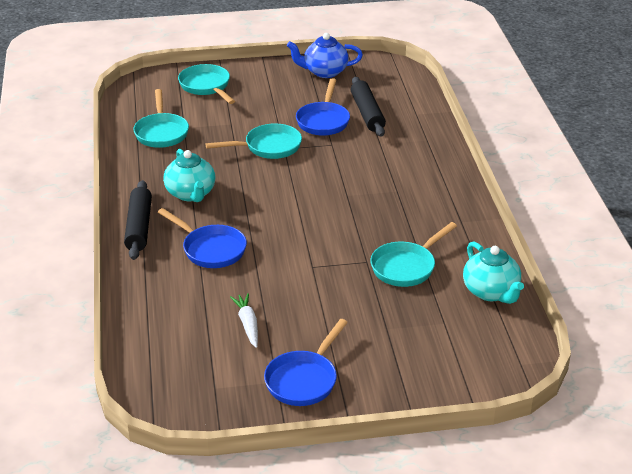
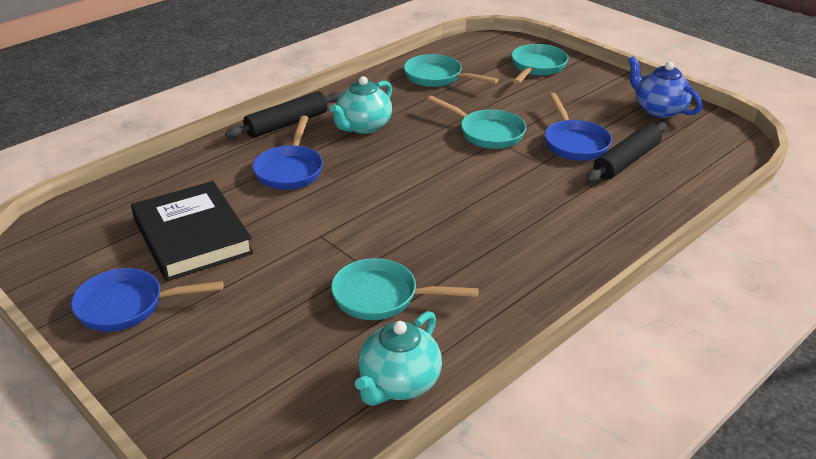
camera: 55 degrees right, 0 degrees up
turquoise pan [133,89,189,148] -> turquoise pan turned 75 degrees clockwise [404,54,499,87]
white carrot [230,293,258,348] -> black book [131,181,254,281]
blue pan [296,78,350,136] -> blue pan turned 75 degrees counterclockwise [545,93,612,161]

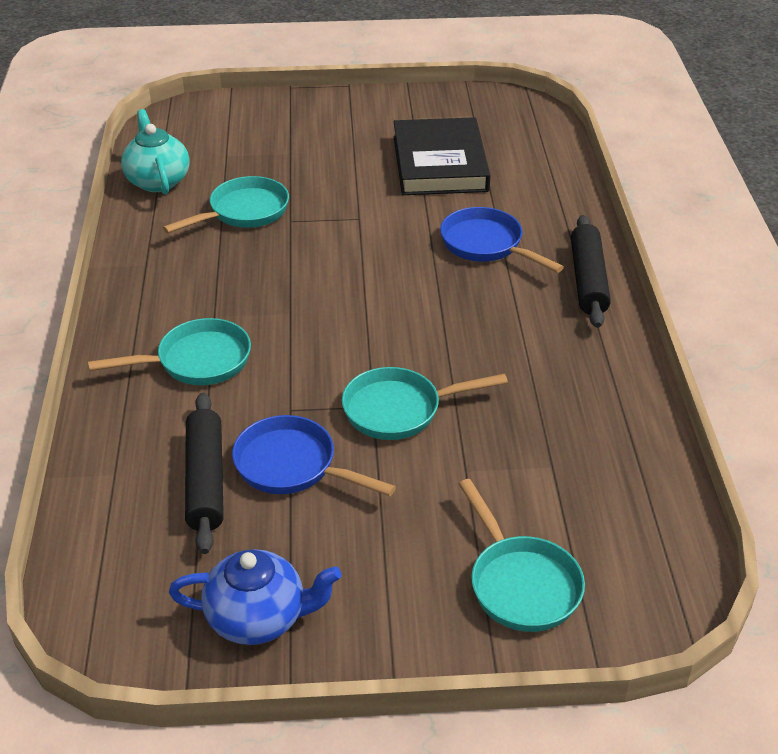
camera: 130 degrees right, 5 degrees up
blue pan [71,268,223,332] -> none
black book [131,181,254,281] -> black book turned 75 degrees clockwise [394,117,491,195]
turquoise teapot [330,76,392,134] -> none
turquoise pan [404,54,499,87] -> turquoise pan moved to [88,318,251,385]

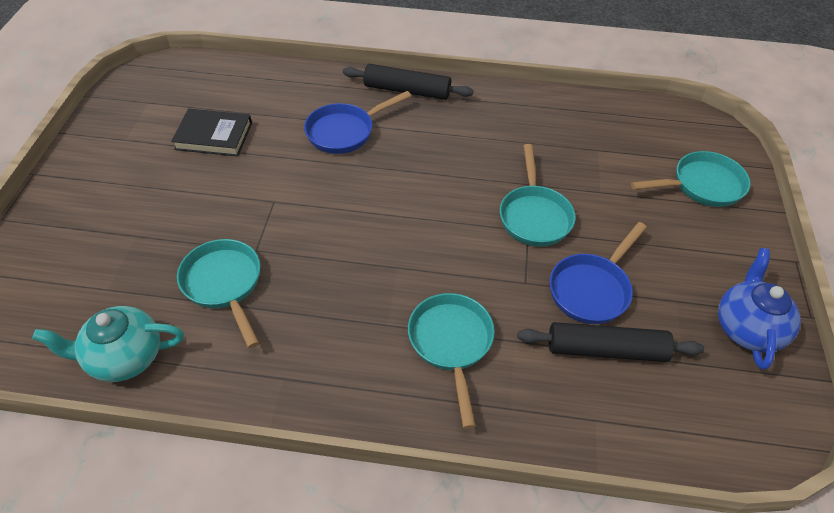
camera: 80 degrees left, 10 degrees up
black book [394,117,491,195] -> black book [171,108,252,157], size x0.65

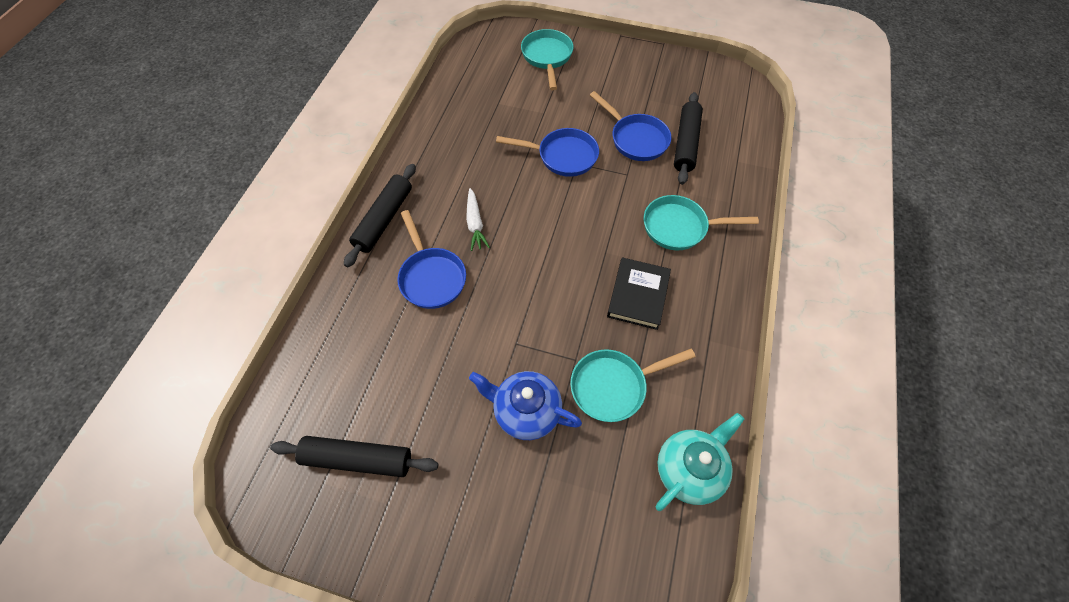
camera: 80 degrees left, 10 degrees up
turquoise teapot [32,306,184,382] -> turquoise teapot turned 135 degrees counterclockwise [656,413,744,511]
black book [171,108,252,157] -> black book moved to [607,257,671,330]
turquoise pan [500,144,576,247] -> blue pan [496,128,599,177]
blue teapot [718,248,801,370] -> blue teapot moved to [469,371,582,440]
none -> black rolling pin [270,436,438,477]
none -> white carrot [466,188,490,251]

